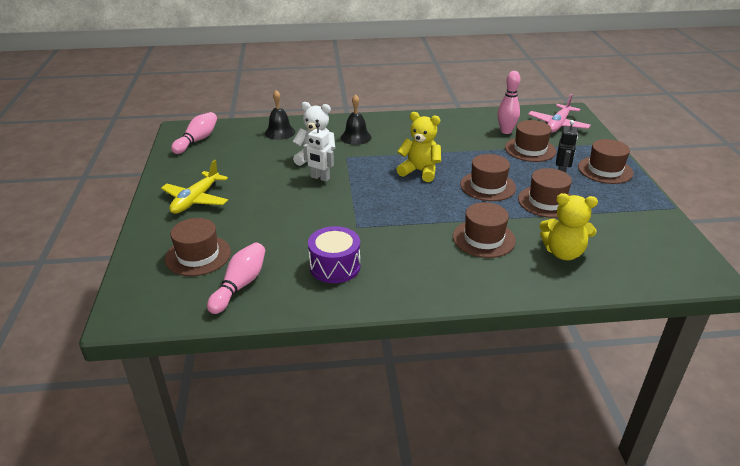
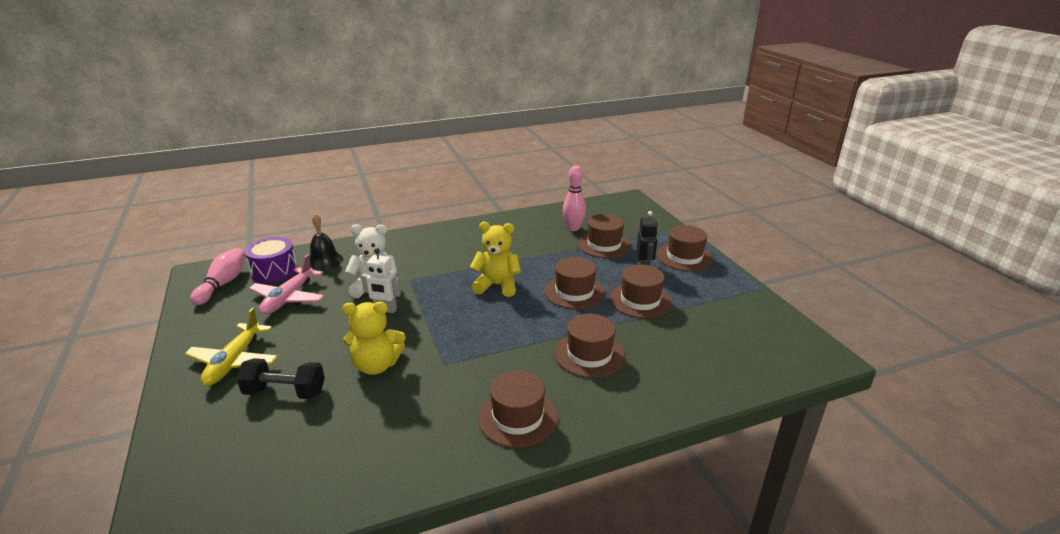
camera: 15 degrees left, 5 degrees down
brown hat [165,218,231,276] -> brown hat moved to [478,371,558,448]
pink bowling pin [207,242,265,314] -> none
purple drum [308,226,361,283] -> purple drum moved to [244,237,298,283]
black bell [341,94,371,145] -> none
pink plane [528,94,591,133] -> pink plane moved to [249,254,324,315]
yellow teddy bear [539,193,598,260] -> yellow teddy bear moved to [342,302,405,375]
none -> black dumbbell [236,358,325,399]

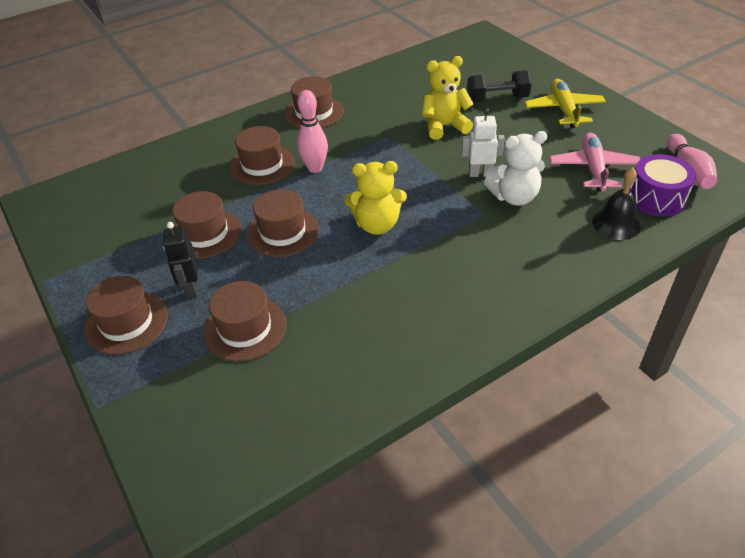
camera: 170 degrees right, 15 degrees up
pink bowling pin [563,165,586,231] -> pink bowling pin moved to [297,90,328,173]

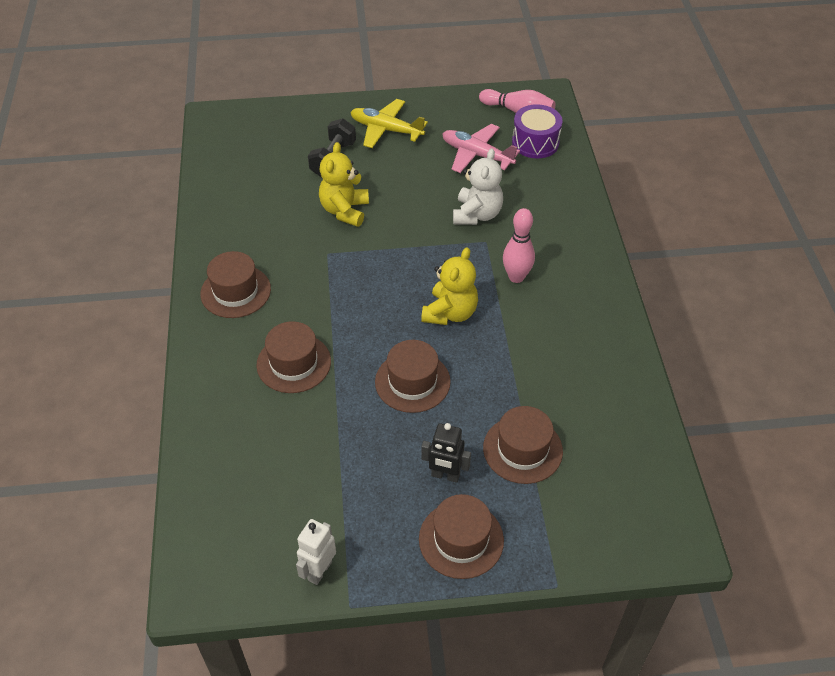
camera: 65 degrees left, 5 degrees up
brown hat [172,191,241,259] -> none
pink bowling pin [297,90,328,173] -> pink bowling pin moved to [503,208,535,283]
white robot [462,108,505,177] -> white robot moved to [296,519,336,585]
black bell [592,167,641,240] -> none

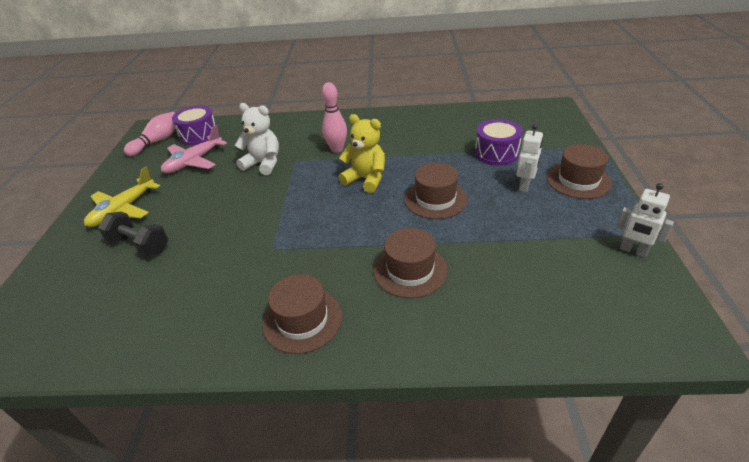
camera: 80 degrees left, 10 degrees down
yellow teddy bear [319,142,369,227] -> none
black robot [421,423,471,483] -> white robot [516,124,543,192]
brown hat [483,406,563,484] -> purple drum [475,119,523,166]

